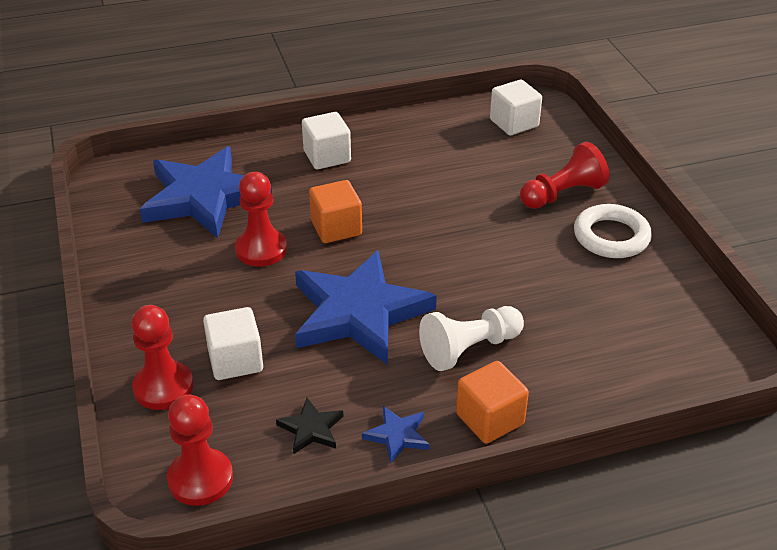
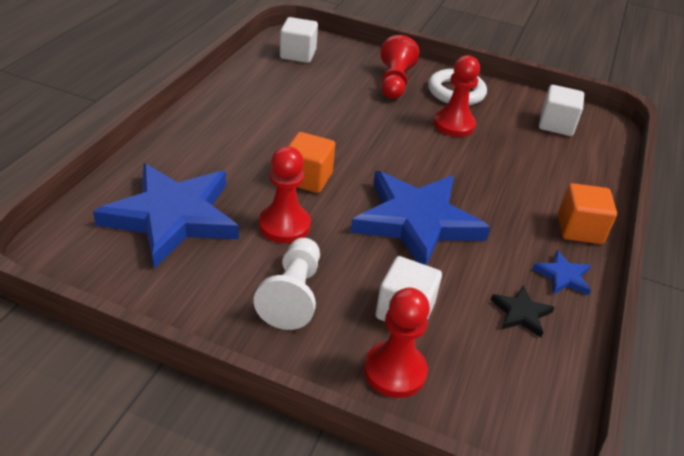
camera: 55 degrees left, 0 degrees up
red pawn [167,395,233,506] -> red pawn moved to [433,55,480,137]
white cube [302,112,351,169] -> white cube moved to [539,85,584,136]
white pawn [419,306,524,371] -> white pawn moved to [254,238,320,330]

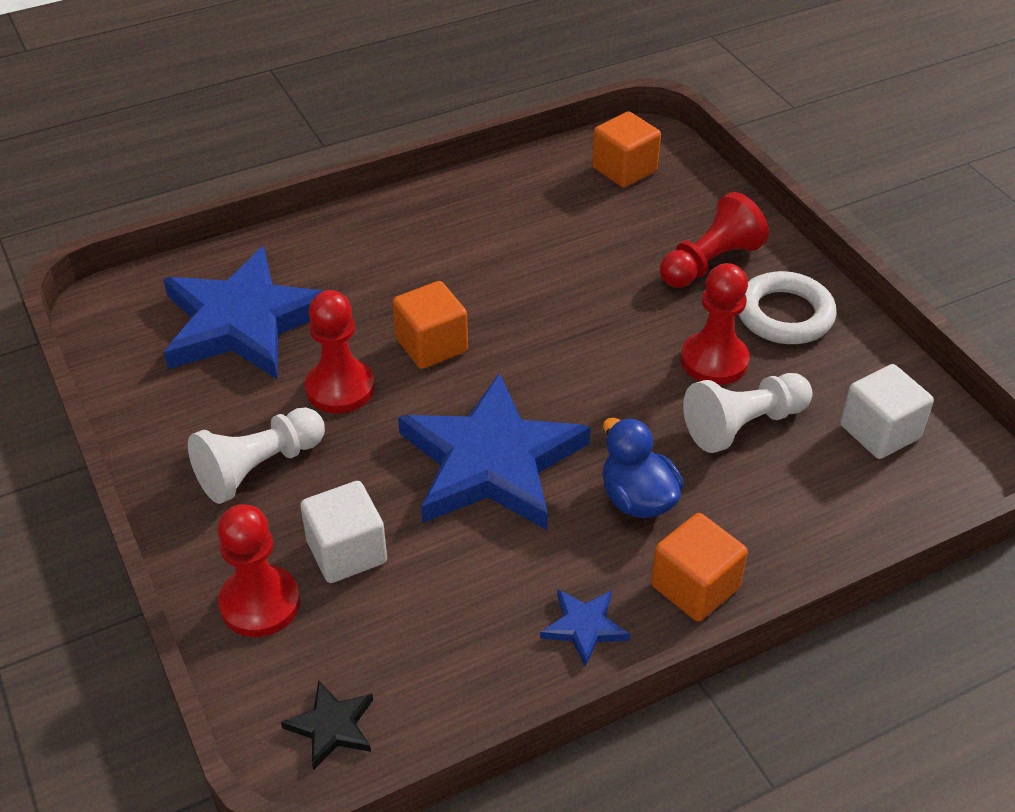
camera: 45 degrees right, 5 degrees up
white cube [280,17,318,63] -> orange cube [592,111,661,188]
black star [491,285,555,337] -> black star moved to [281,680,373,770]
none -> blue duck [603,418,684,518]
none -> white pawn [683,373,812,453]

